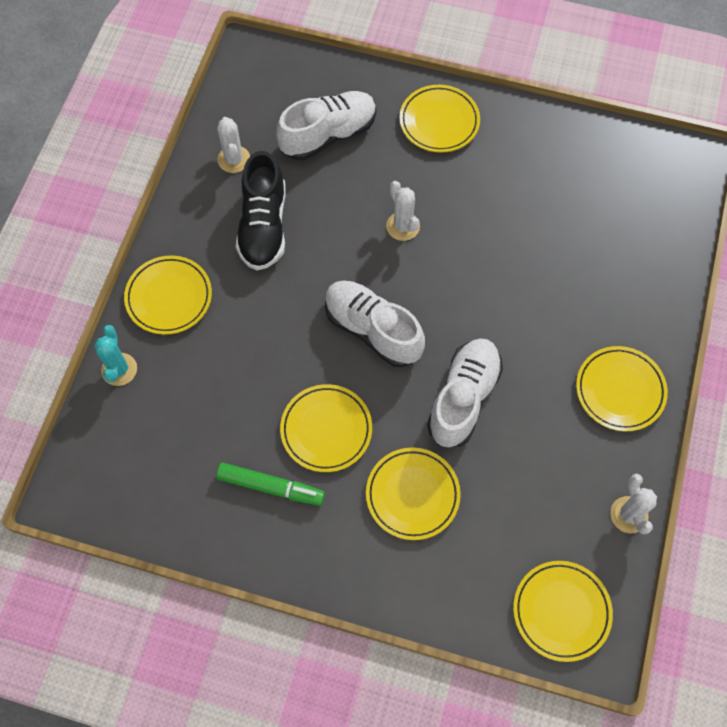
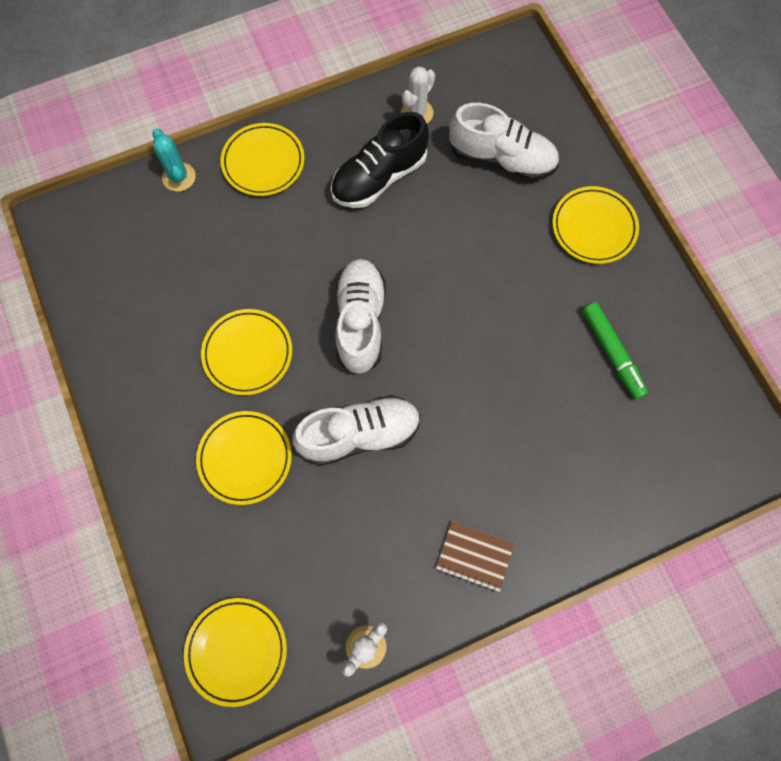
camera: 50 degrees right, 5 degrees up
turquoise cactus [94,325,137,386] -> turquoise cactus turned 75 degrees counterclockwise [152,128,196,192]
green marker [216,463,325,506] -> green marker moved to [582,302,648,399]
white cactus [386,181,420,241] -> none
yellow plate [576,346,668,431] -> brown notebook [436,521,514,592]

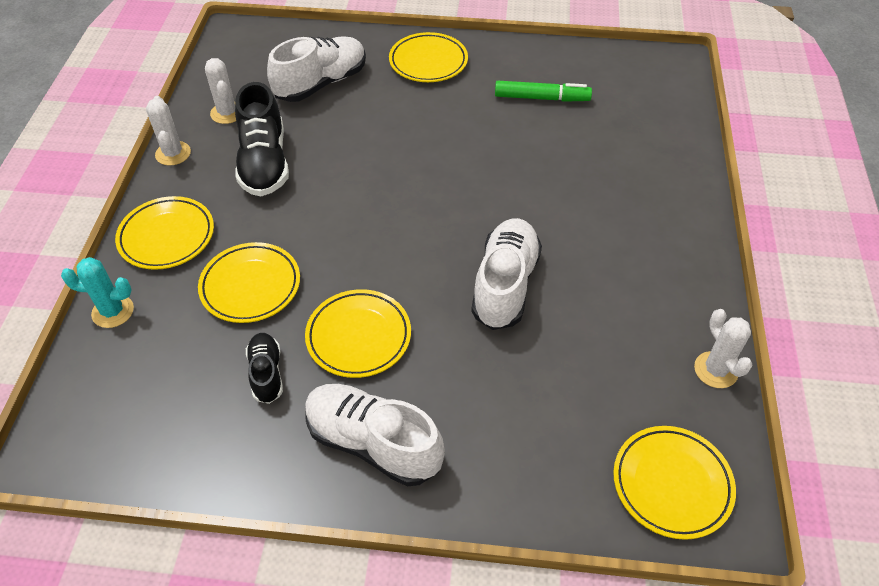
camera: 60 degrees left, 20 degrees down
yellow plate [196,411,292,505] -> yellow plate moved to [198,242,300,323]
white shoe [335,259,386,374] -> white shoe moved to [305,384,445,486]
brown notebook [436,521,514,592] -> none
none -> white cactus [146,96,191,166]
none -> black shoe [246,333,283,404]

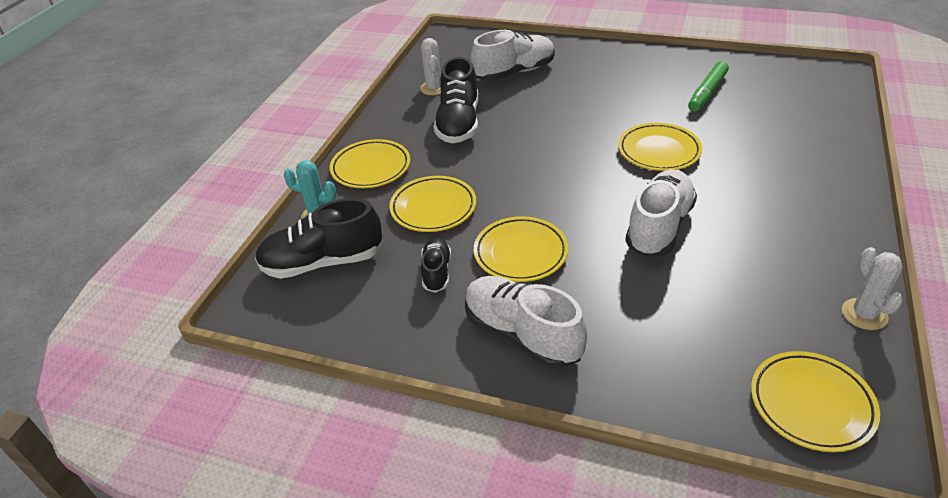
camera: 15 degrees right, 10 degrees down
white cactus [146,96,191,166] -> none
yellow plate [389,32,468,82] -> yellow plate moved to [618,123,702,171]
green marker [495,81,592,102] -> green marker turned 105 degrees clockwise [688,61,729,112]
none -> black shoe [255,198,382,279]

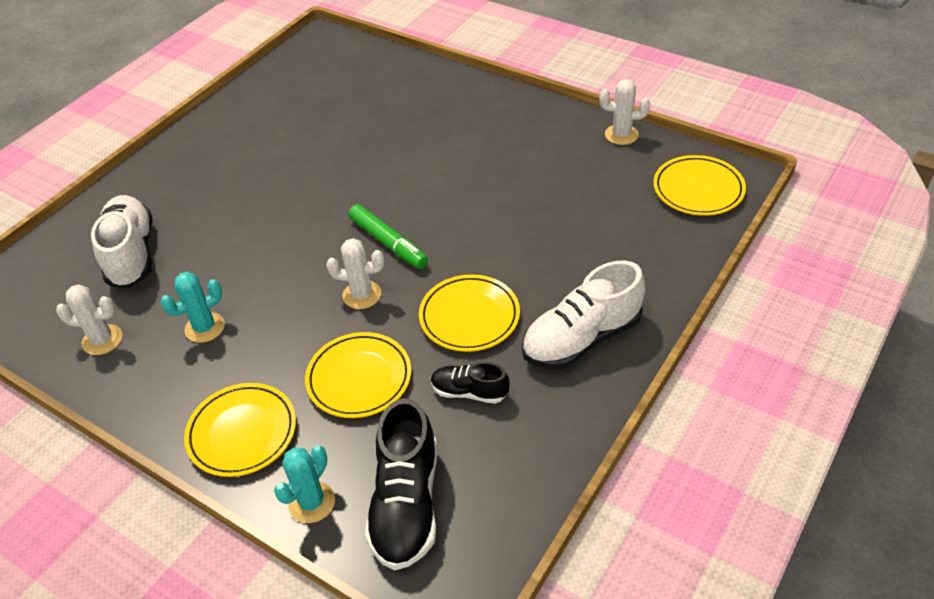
camera: 75 degrees left, 5 degrees up
black shoe [434,57,478,144] -> turquoise cactus [161,272,225,343]
yellow plate [618,123,702,171] -> none
white shoe [625,169,697,257] -> none
green marker [688,61,729,112] -> green marker moved to [348,204,428,269]
none -> white cactus [326,238,384,309]

